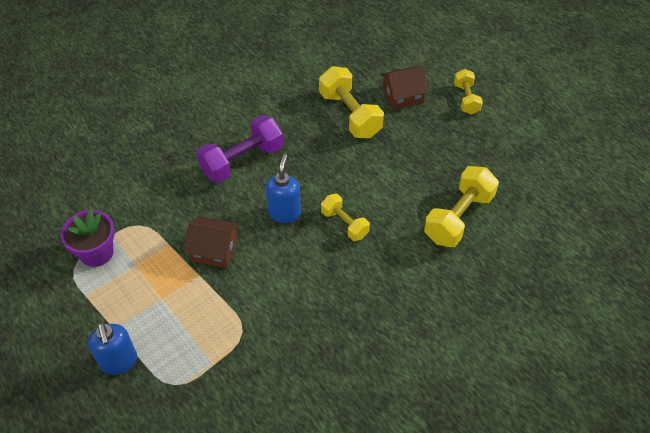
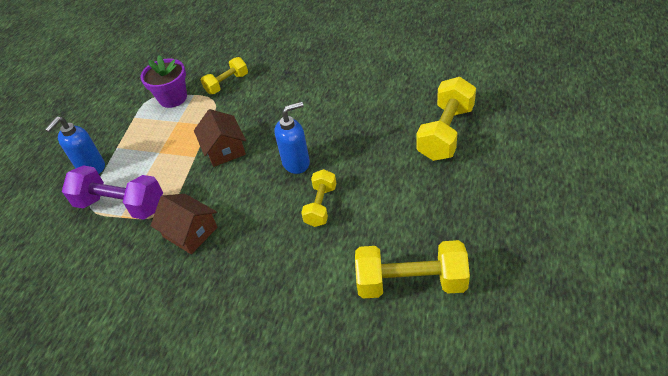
camera: 60 degrees right, 5 degrees down
purple dumbbell [197,115,283,183] -> purple dumbbell moved to [62,165,163,220]
brown house [380,66,429,110] -> brown house moved to [151,194,218,254]
yellow dumbbell [454,69,483,115] -> yellow dumbbell moved to [201,57,248,94]

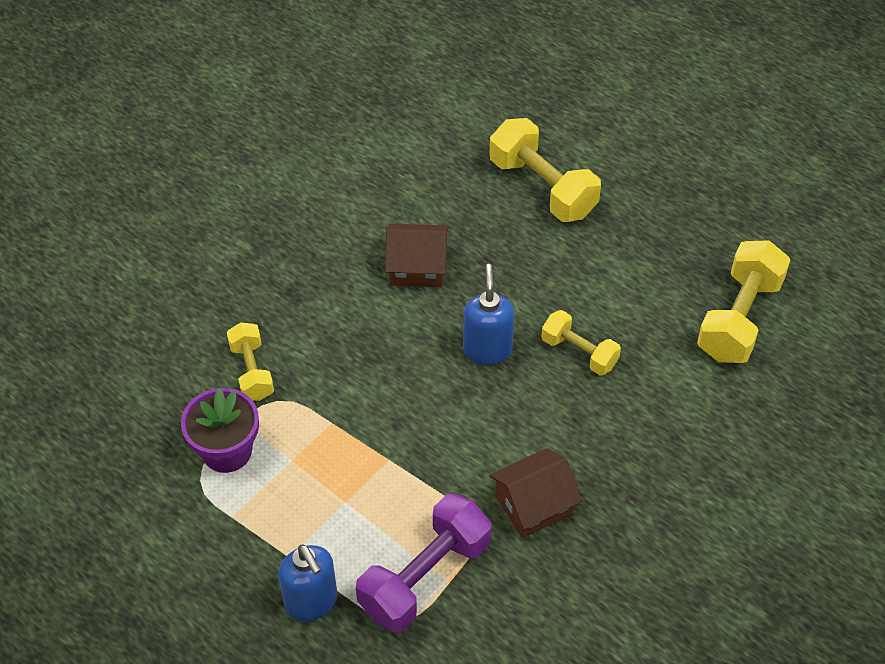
camera: 70 degrees left, 5 degrees up
brown house [194,109,246,167] -> brown house moved to [385,224,448,287]

